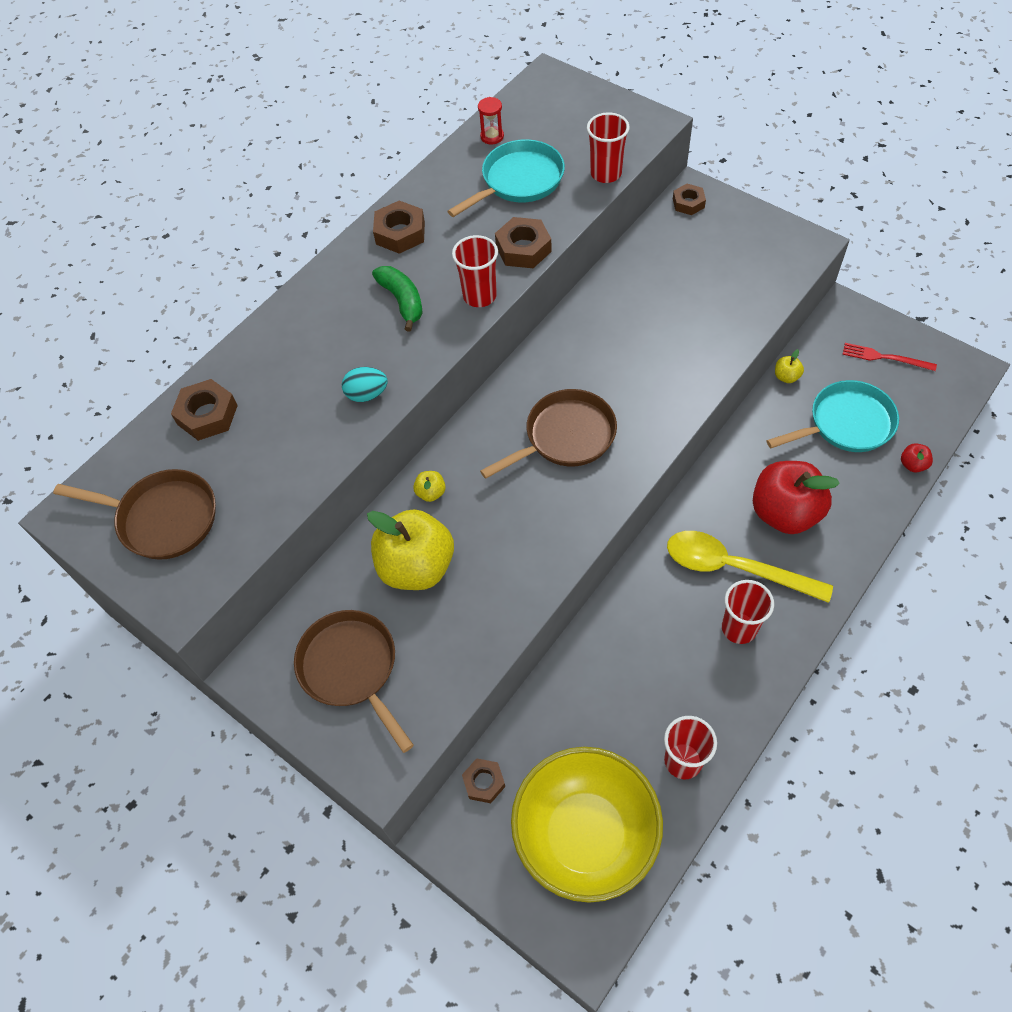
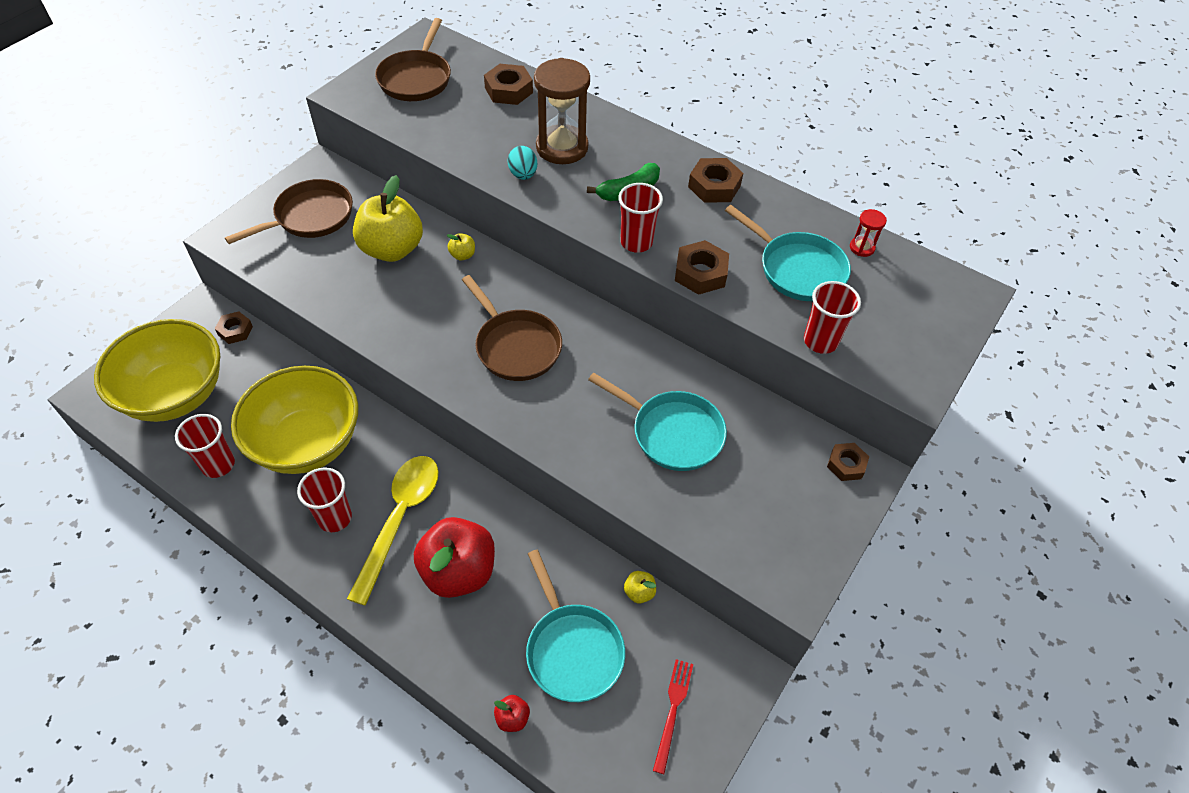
camera: 80 degrees right, 5 degrees down
none -> yellow bowl [231,366,358,474]
none -> brown hourglass [534,58,590,164]
none -> turquoise pan [588,373,727,471]

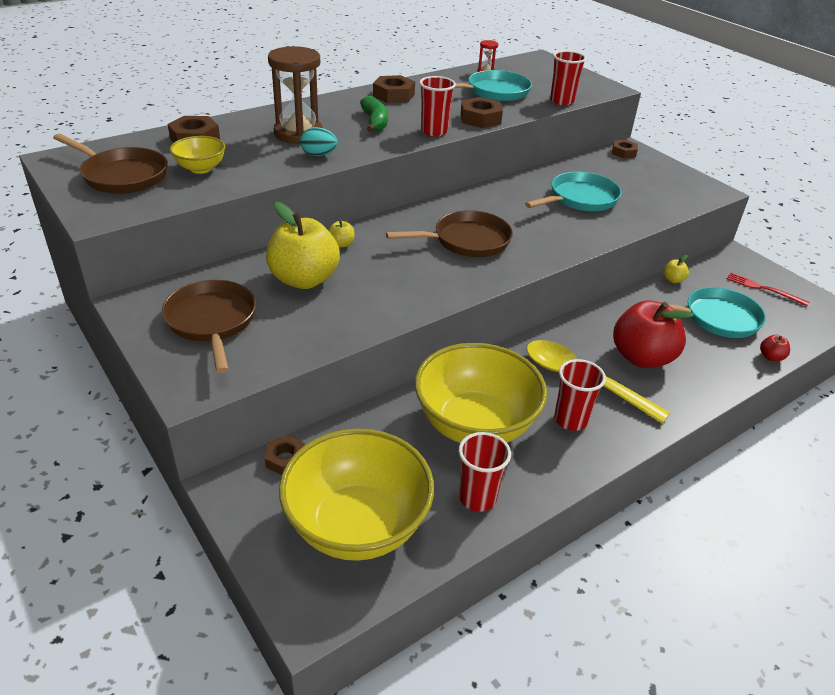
camera: 70 degrees left, 15 degrees down
none -> yellow bowl [170,136,225,174]

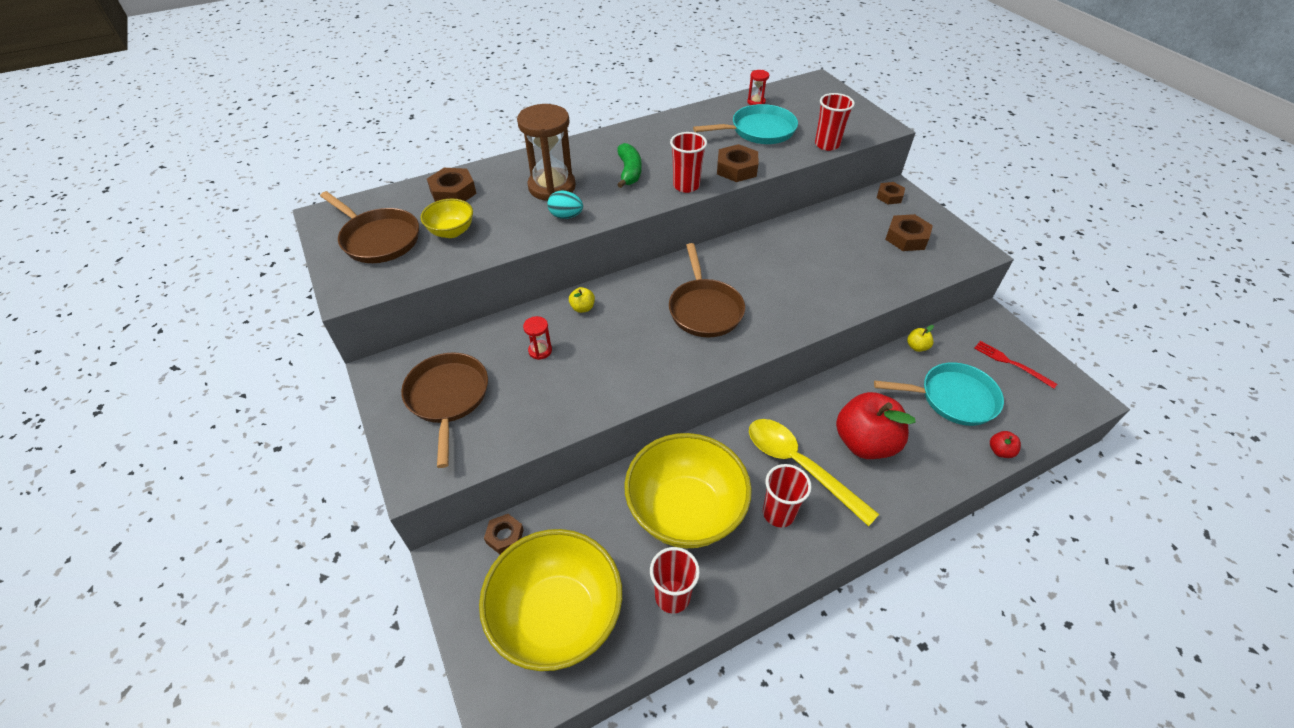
camera: 10 degrees right, 10 degrees up
yellow apple [266,202,340,289] -> red hourglass [523,316,552,360]
brown nut [373,75,415,103] -> brown nut moved to [885,214,933,251]
brown pan [386,210,513,257] -> brown pan turned 90 degrees clockwise [669,243,745,337]
turquoise pan [525,172,622,211] -> none

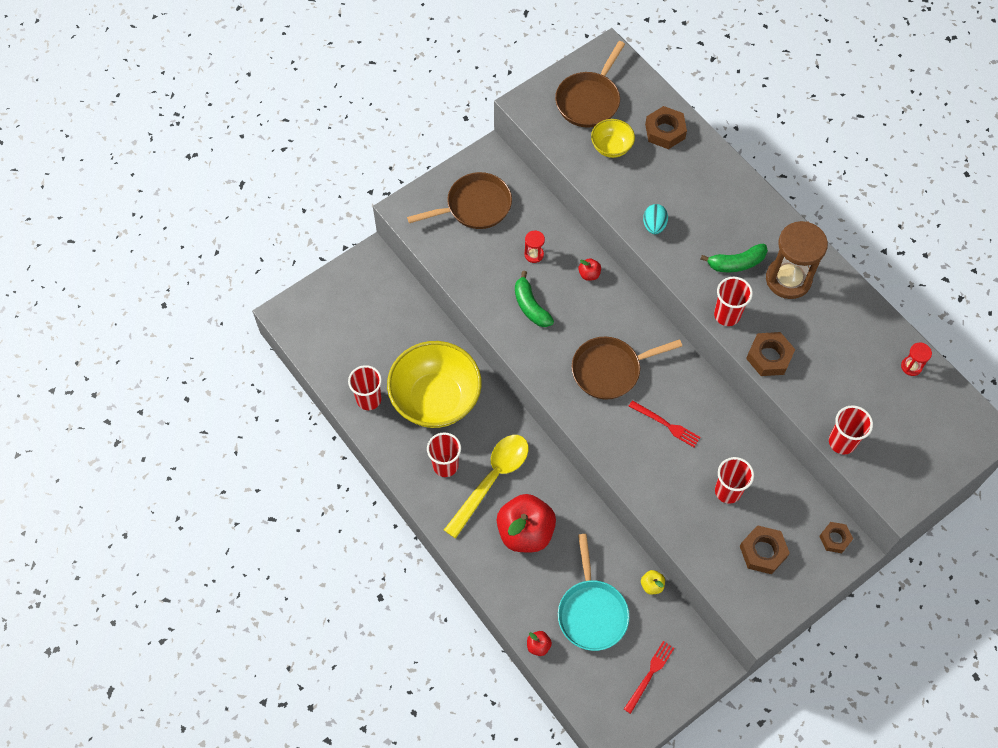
camera: 80 degrees right, 15 degrees up
yellow bowl [479,529,622,671] -> none
brown nut [484,514,524,554] -> none
brown hourglass [517,104,576,201] -> brown hourglass moved to [766,221,828,299]
yellow apple [569,287,595,313] -> red apple [578,258,601,281]
turquoise pan [693,104,798,144] -> none
none -> green banana [515,271,554,327]
none -> red fork [629,400,701,447]
none -> red cup [715,457,754,504]

